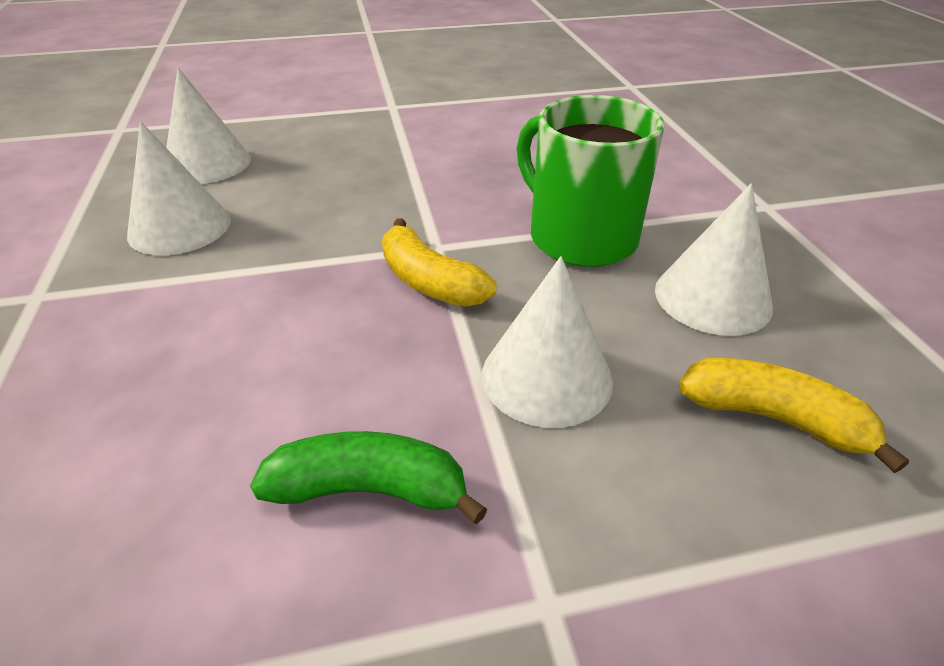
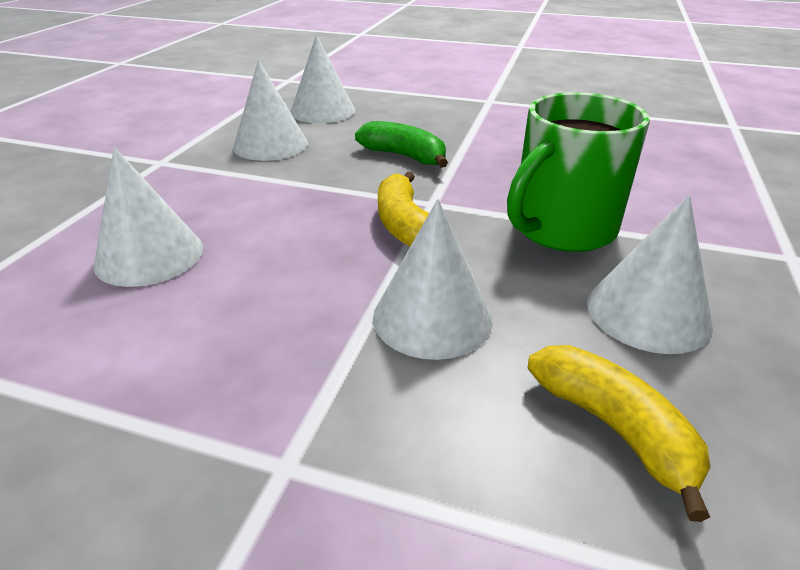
camera: 30 degrees right, 5 degrees down
green banana [250,431,488,524] -> green banana moved to [355,121,448,168]
green mug [517,95,665,267] -> green mug turned 120 degrees counterclockwise [507,92,650,252]
none -> white cone [93,147,203,287]

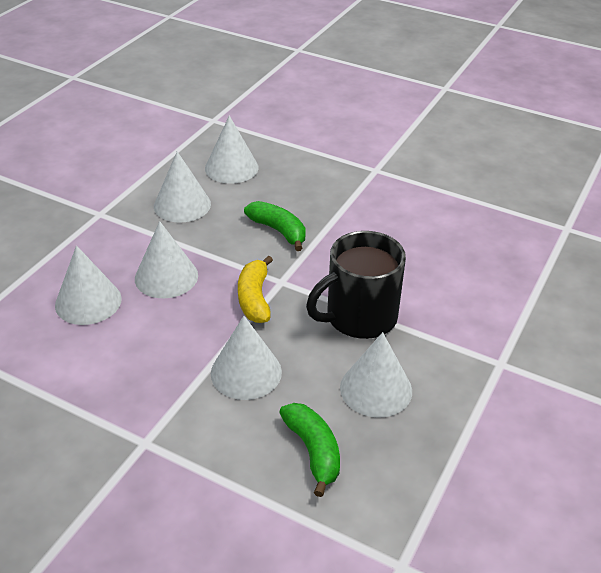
camera: 10 degrees right, 5 degrees up
green mug [507,92,650,252] -> black mug [306,231,406,339]
yellow banana [528,345,711,522] -> green banana [279,403,340,497]
none -> white cone [135,221,198,298]

